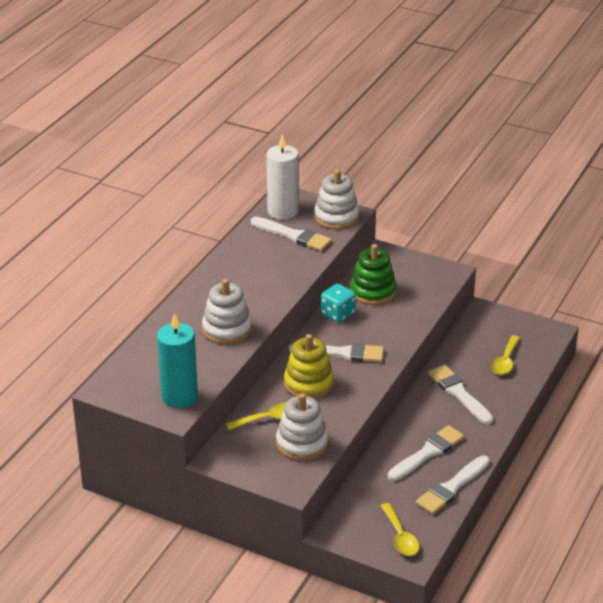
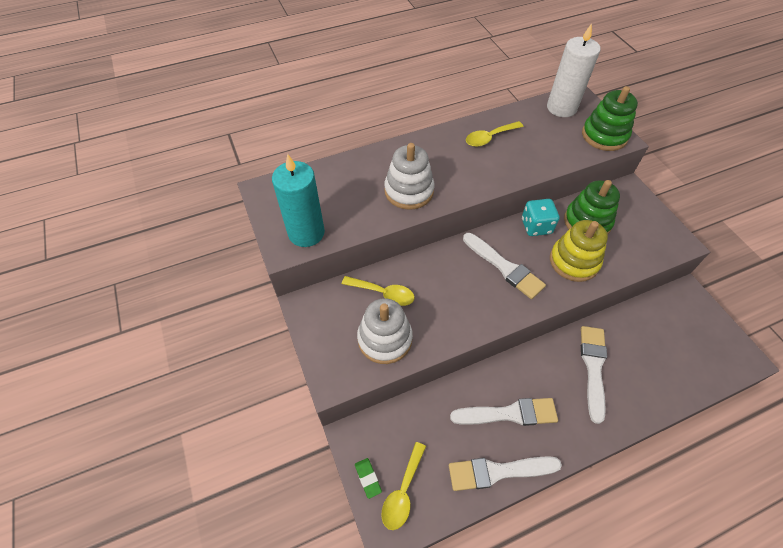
camera: 40 degrees right, 20 degrees up
white brush [251,217,332,251] -> none
yellow stacking toy [284,334,334,399] -> yellow stacking toy moved to [550,220,608,282]
white stacking toy [314,169,359,229] -> green stacking toy [582,86,638,151]
yellow spoon [491,335,520,375] -> yellow spoon moved to [466,121,523,147]
none -> green eraser [355,458,382,499]

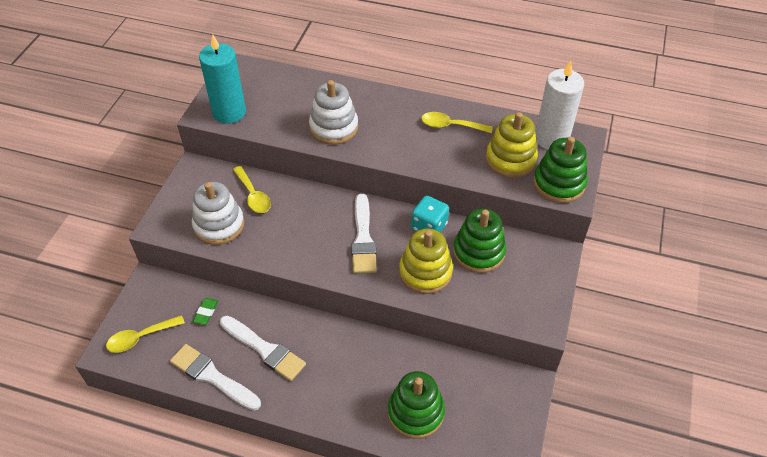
camera: 40 degrees right, 5 degrees down
green eraser [355,458,382,499] -> green eraser moved to [193,298,218,325]
white brush [581,326,607,424] -> none
none -> green stacking toy [388,371,445,439]
none -> yellow stacking toy [486,112,538,178]

